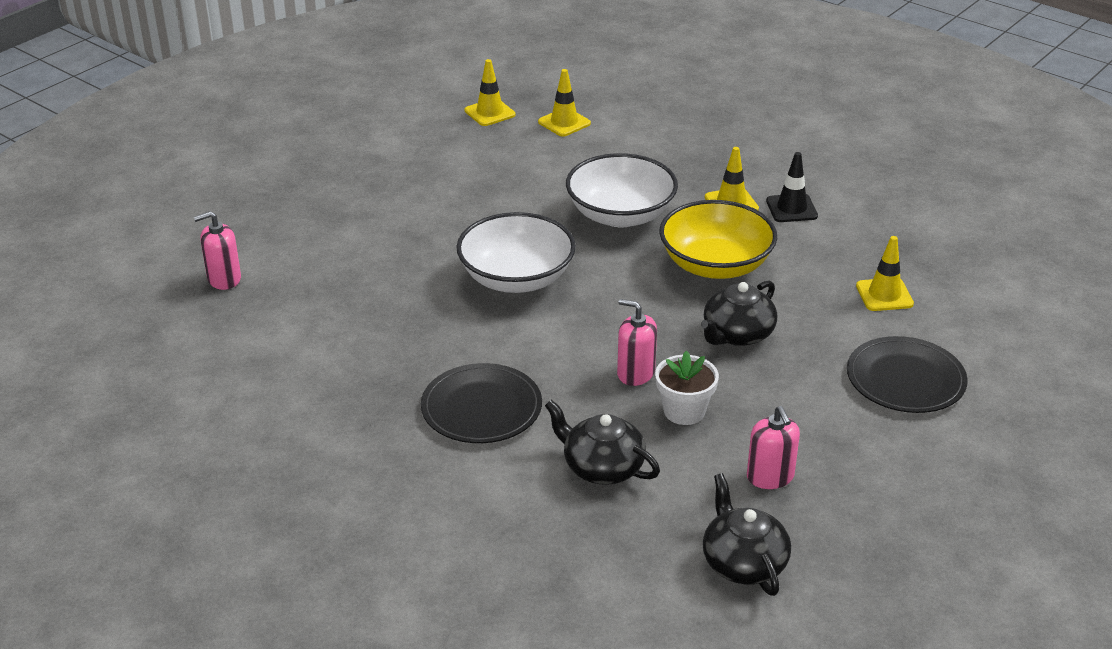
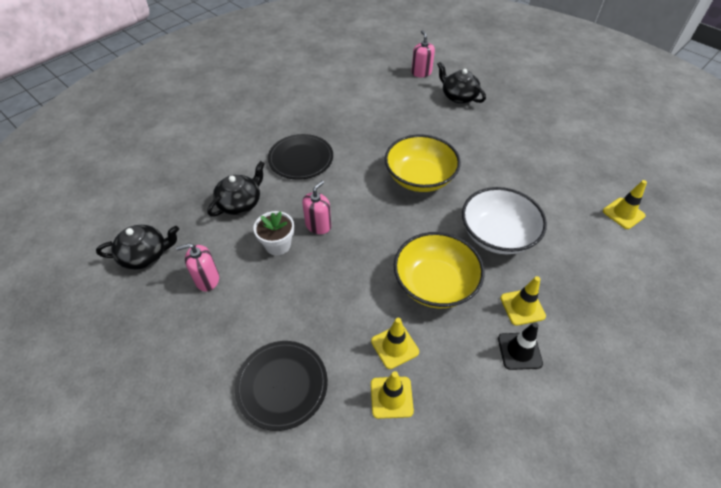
camera: 95 degrees right, 15 degrees up
white bowl [456,212,576,293] -> yellow bowl [385,135,461,192]
yellow traffic cone [465,59,516,126] -> yellow traffic cone moved to [371,318,419,369]
black teapot [701,281,777,346] -> black teapot moved to [437,61,486,104]

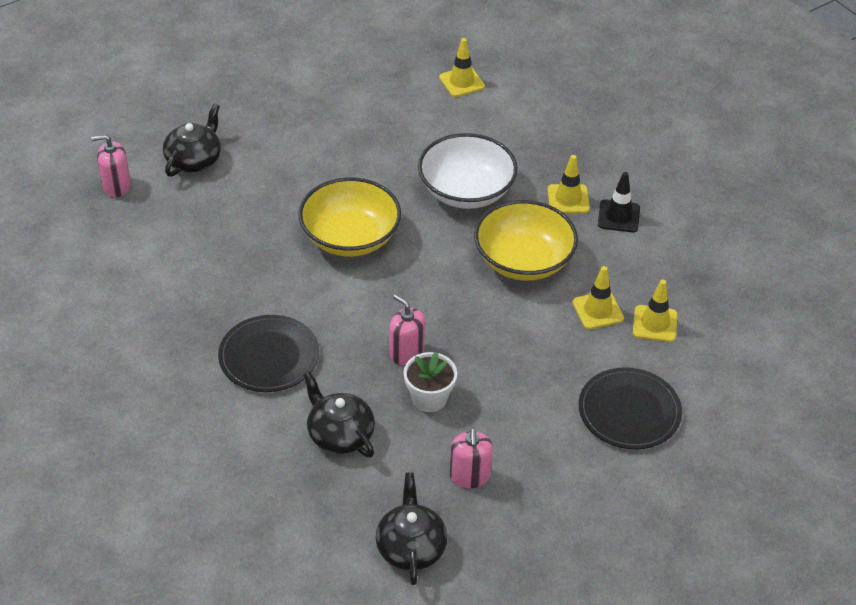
camera: 80 degrees left, 5 degrees down
black teapot [437,61,486,104] -> black teapot turned 150 degrees clockwise [163,104,221,177]

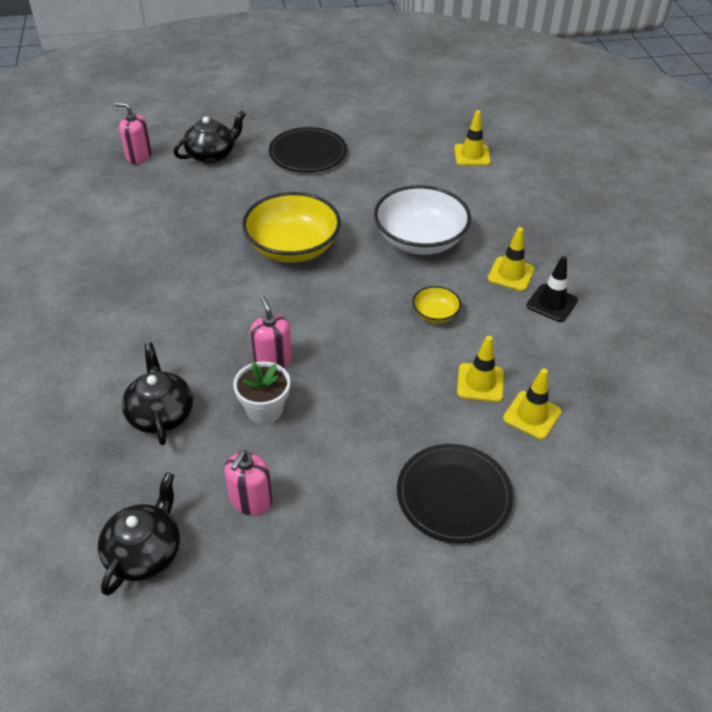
camera: 25 degrees right, 0 degrees up
black plate [218,315,319,392] -> black plate moved to [269,127,347,173]
yellow bowl [474,200,578,281] -> yellow bowl [412,286,461,323], size x0.47

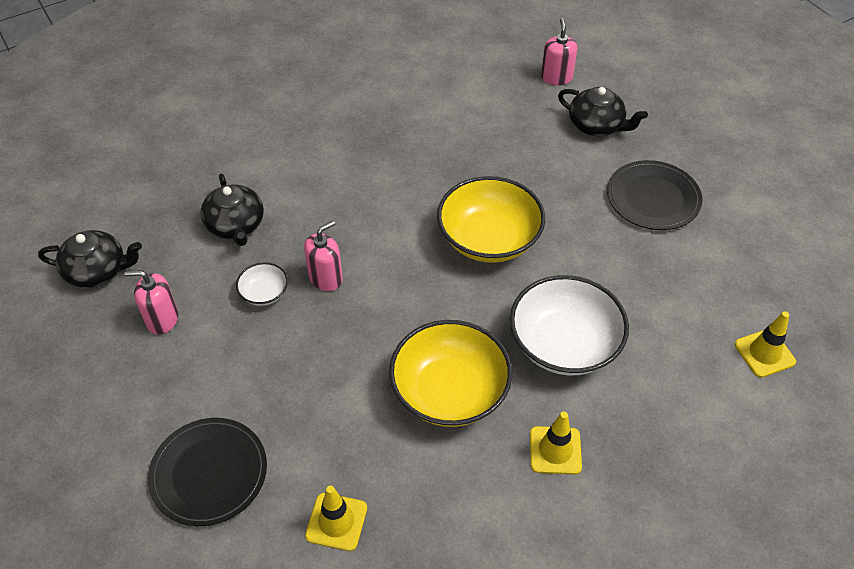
camera: 70 degrees right, 5 degrees up
black teapot [122,343,193,445] -> black teapot turned 105 degrees clockwise [200,173,264,246]
white flower pot [233,361,290,424] -> white bowl [236,262,288,306]
yellow bowl [412,286,461,323] -> yellow bowl [389,320,512,427], size x2.14
yellow traffic cone [457,336,504,402] -> none
black traffic cone [526,256,578,322] -> none

